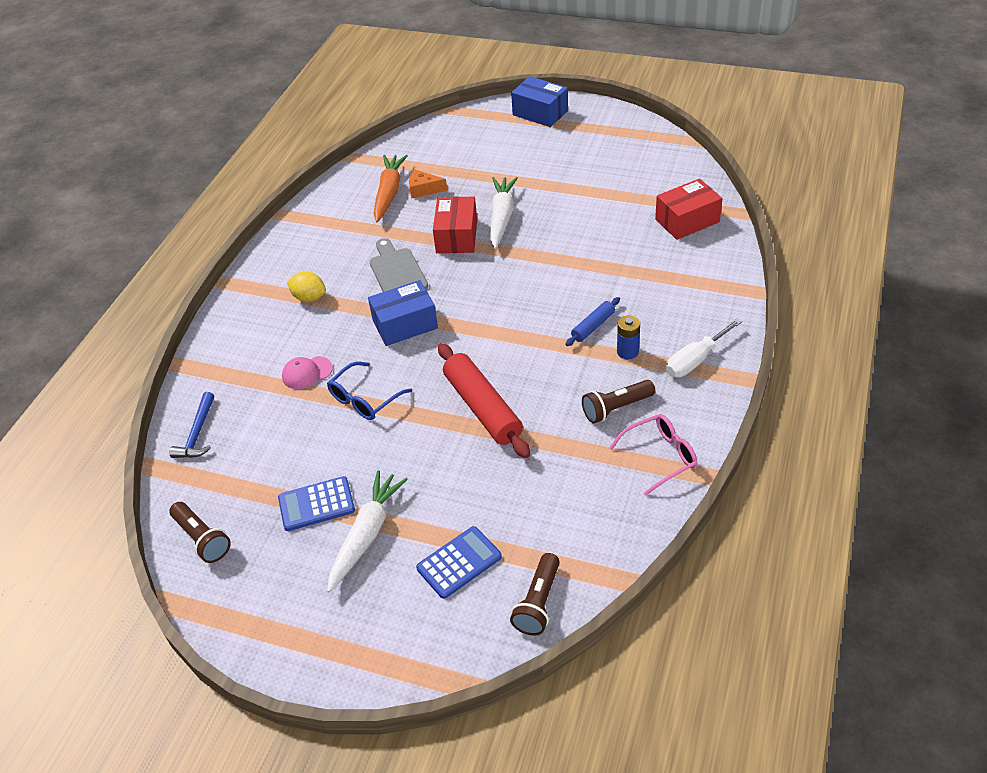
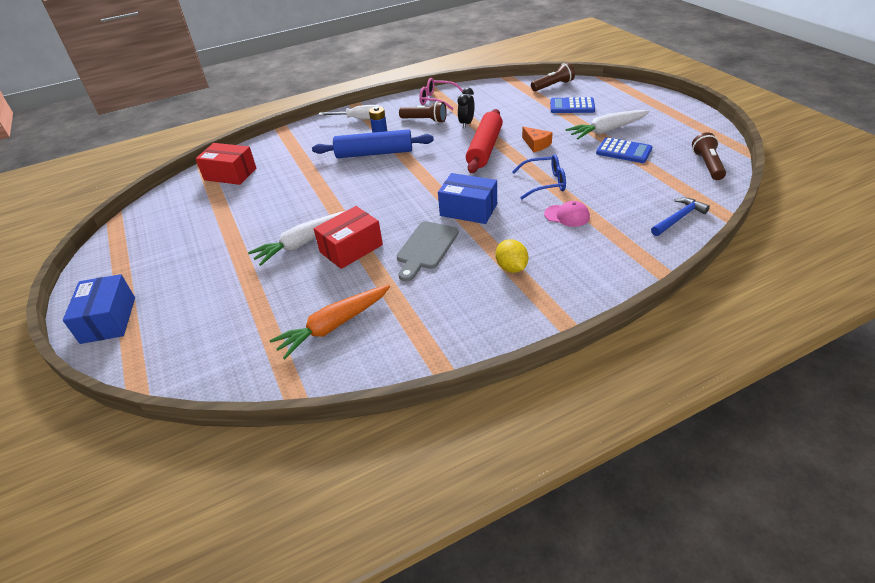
camera: 135 degrees left, 5 degrees down
orange cheese [409,170,447,198] -> orange cheese moved to [522,127,553,152]
blue rolling pin [565,297,620,346] -> blue rolling pin [312,129,434,158], size x1.94
none -> black clock [458,87,474,128]

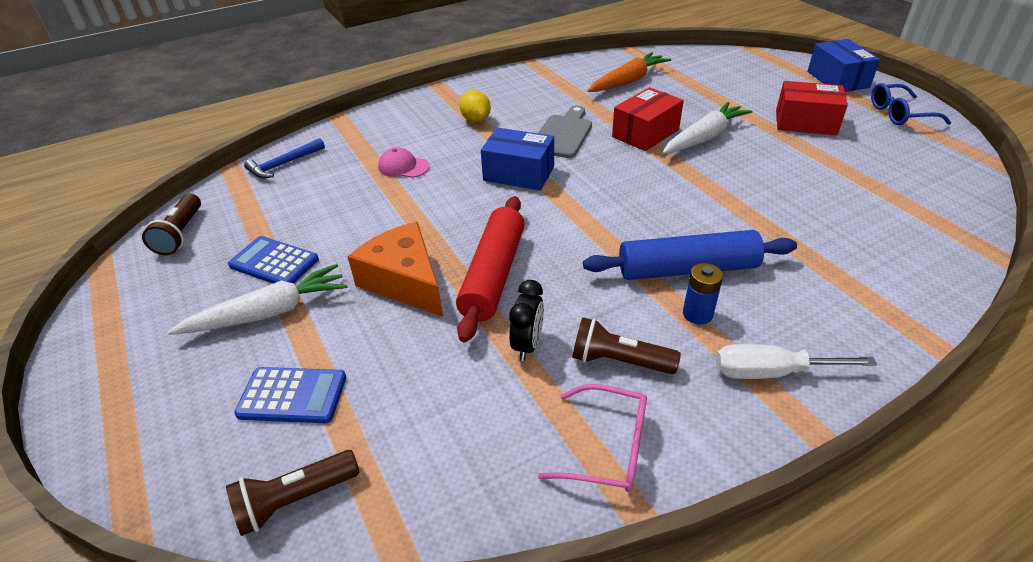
camera: 175 degrees right, 0 degrees up
red box [195,143,256,185] -> red box moved to [776,81,848,135]
blue glasses [512,154,566,199] -> blue glasses moved to [871,83,951,125]
orange cheese [522,127,553,152] -> orange cheese [347,222,443,317], size x1.85

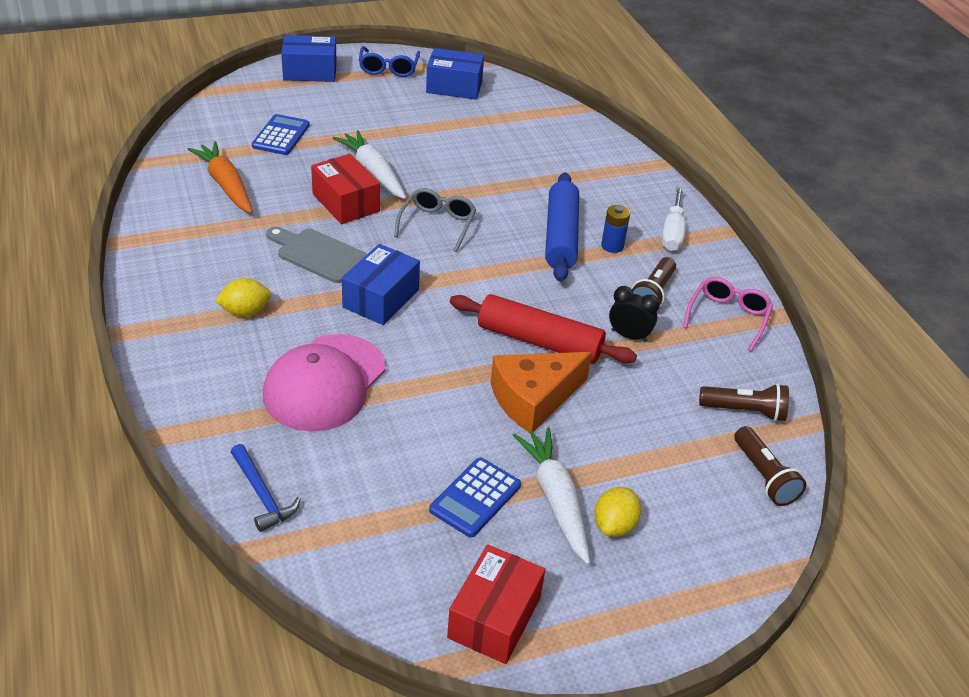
camera: 85 degrees left, 0 degrees up
brown flashlight [142,194,201,255] -> brown flashlight moved to [699,383,789,422]
blue calculator [234,367,346,423] -> blue calculator moved to [252,114,310,155]
pink cap [378,147,430,178] -> pink cap [263,334,386,432], size x2.17
red box [776,81,848,135] -> red box moved to [447,544,545,664]
none -> grey glasses [394,188,476,252]
none -> blue box [426,48,484,100]
none -> yellow lemon [594,487,641,537]

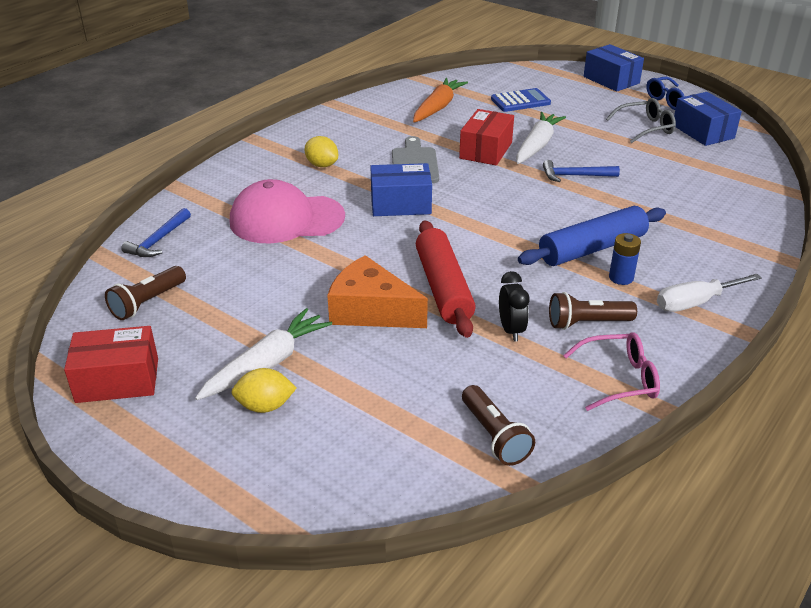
camera: 60 degrees right, 5 degrees down
grey glasses [394,188,476,252] -> grey glasses moved to [606,98,676,143]
blue calculator [429,458,521,538] -> none
brown flashlight [734,426,807,506] -> brown flashlight moved to [105,266,186,320]
none -> blue hammer [543,160,620,182]

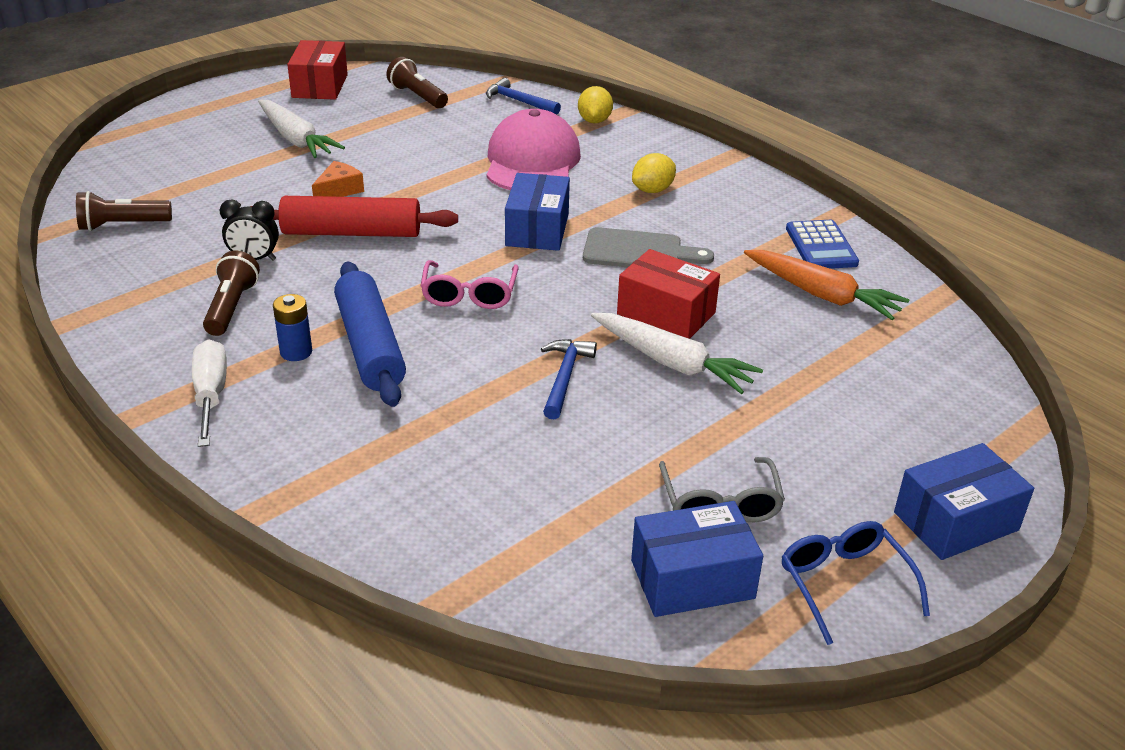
camera: 100 degrees right, 0 degrees up
yellow lemon [231,368,297,413] -> yellow lemon moved to [578,86,613,123]
orange cheese [327,255,428,328] -> orange cheese [312,161,364,197], size x0.54
blue calculator [491,88,551,112] -> blue calculator moved to [786,220,859,269]
pink glasses [563,332,660,411] -> pink glasses moved to [421,260,519,309]

